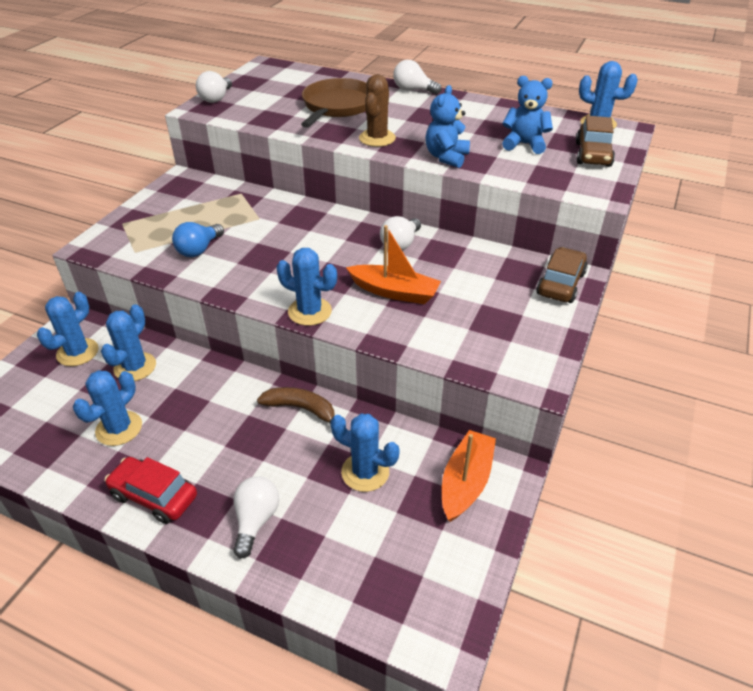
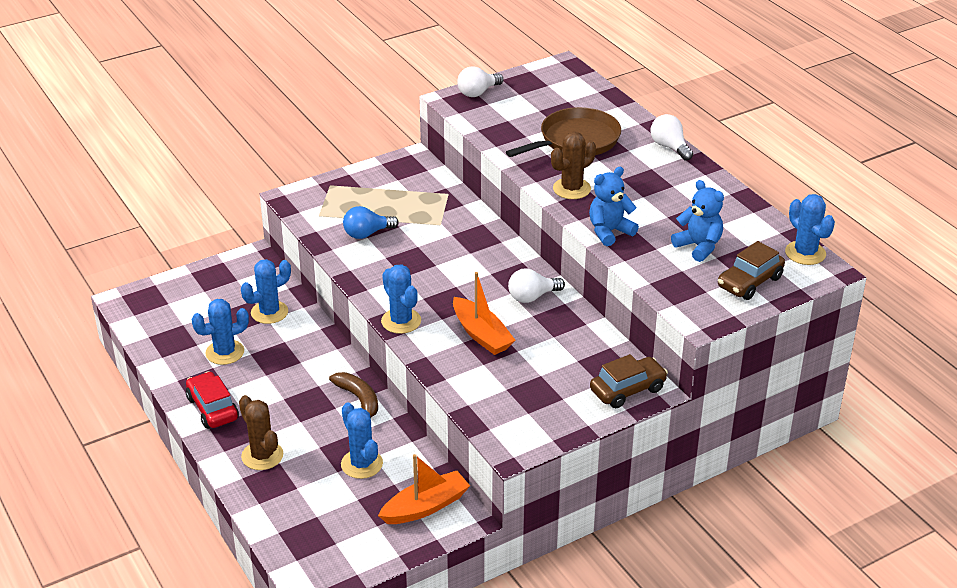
camera: 35 degrees right, 5 degrees down
blue cactus [37,292,98,366] -> none
white light bulb [233,476,279,559] -> brown cactus [239,395,283,470]

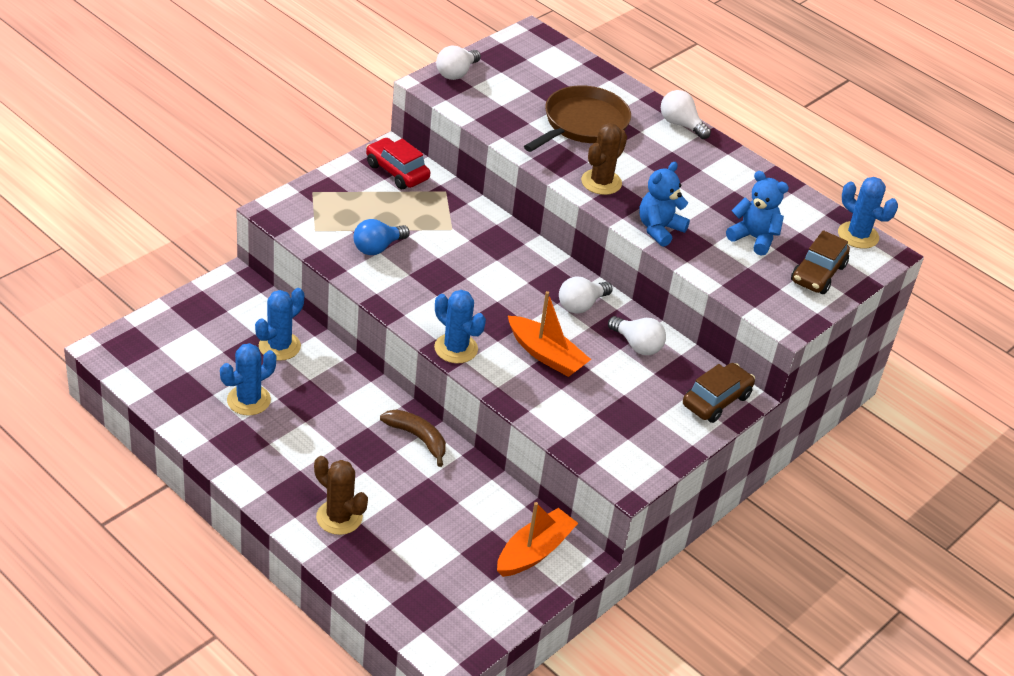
camera: 20 degrees left, 5 degrees up
red car [186,371,239,429] -> red car moved to [366,138,430,189]
blue cactus [341,402,383,479] -> none
none -> white light bulb [608,316,666,355]

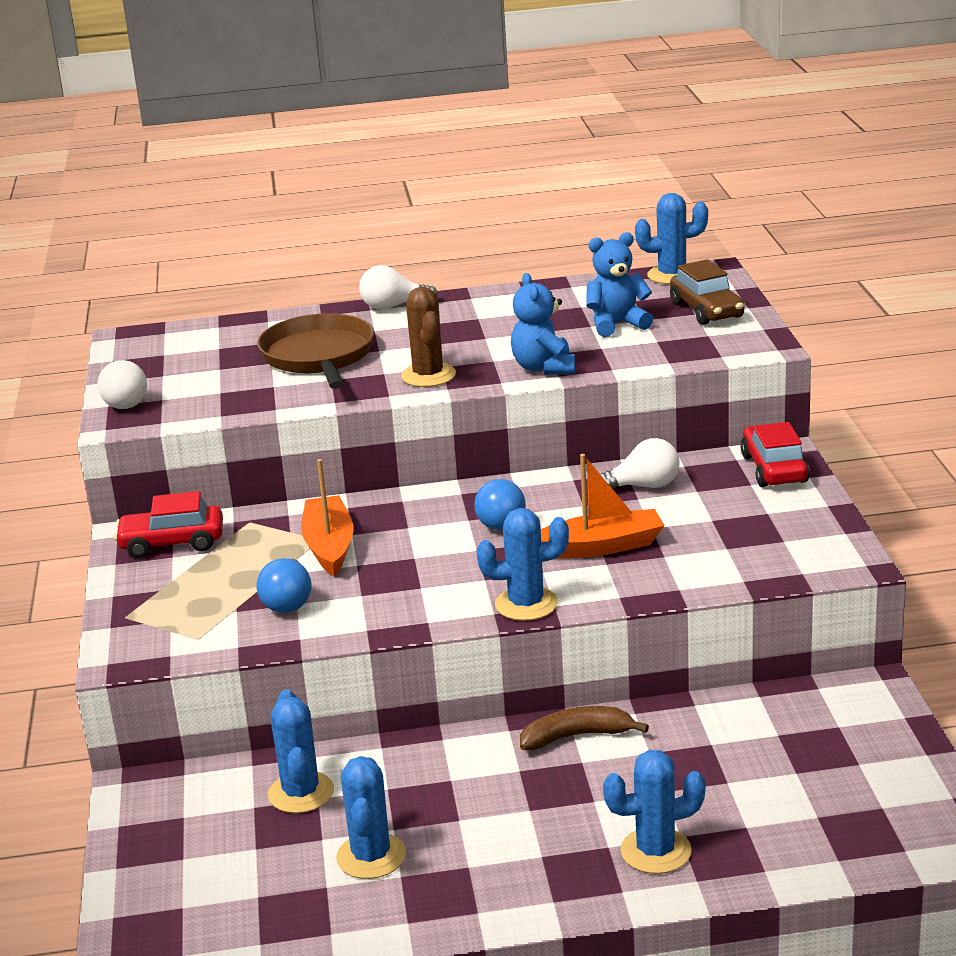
camera: 45 degrees left, 15 degrees down
brown cactus [314,456,368,535] -> blue cactus [603,750,705,874]
orange boat [497,502,578,577] -> orange boat moved to [301,459,354,577]
white light bulb [559,276,613,314] -> none
brown car [683,363,755,423] -> red car [741,422,810,487]
none -> blue light bulb [474,479,526,530]

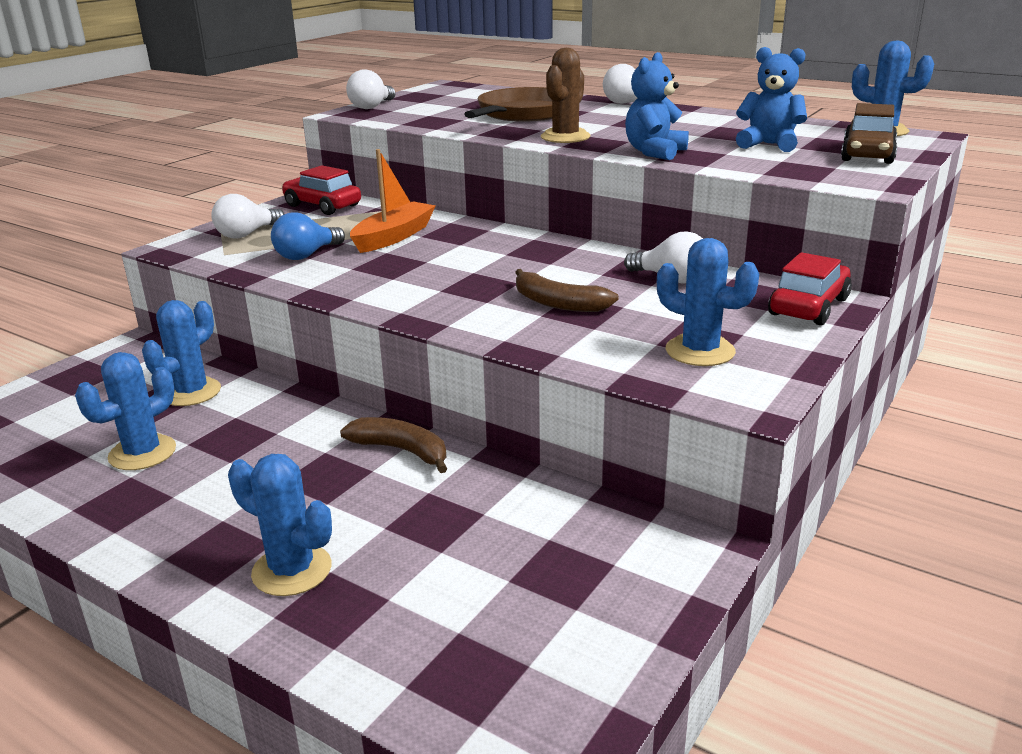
camera: 40 degrees right, 0 degrees up
blue light bulb [474,479,526,530] -> none
blue cactus [476,508,569,621] -> blue cactus moved to [657,238,759,366]
orange boat [541,454,665,559] -> brown banana [515,269,619,312]
none -> white light bulb [211,194,284,239]

